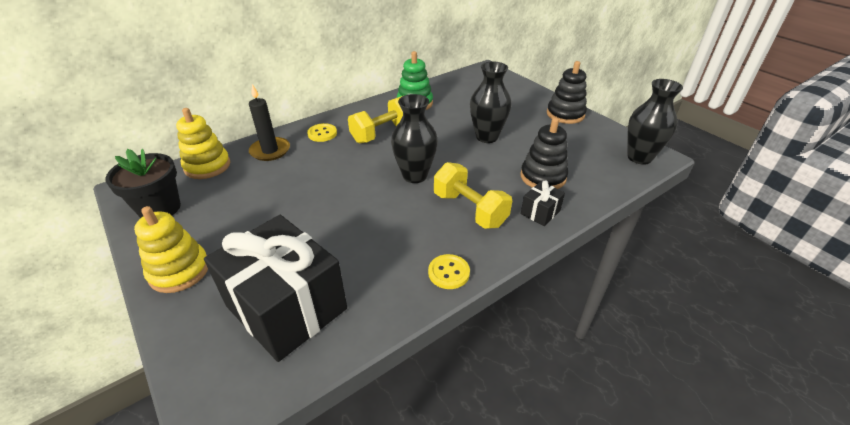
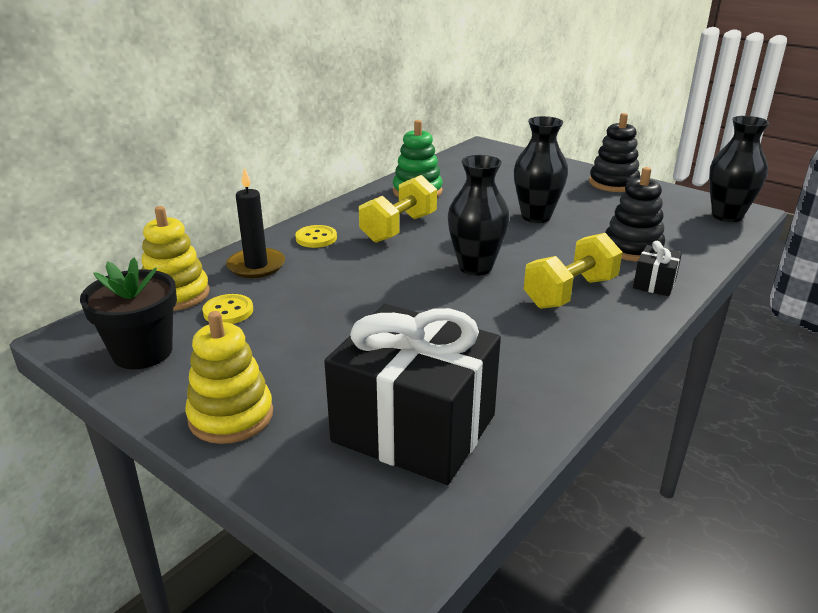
camera: 15 degrees left, 10 degrees down
yellow button [428,254,470,289] -> yellow button moved to [202,294,253,324]
yellow dumbbell [434,162,512,229] -> yellow dumbbell turned 75 degrees counterclockwise [524,233,622,309]

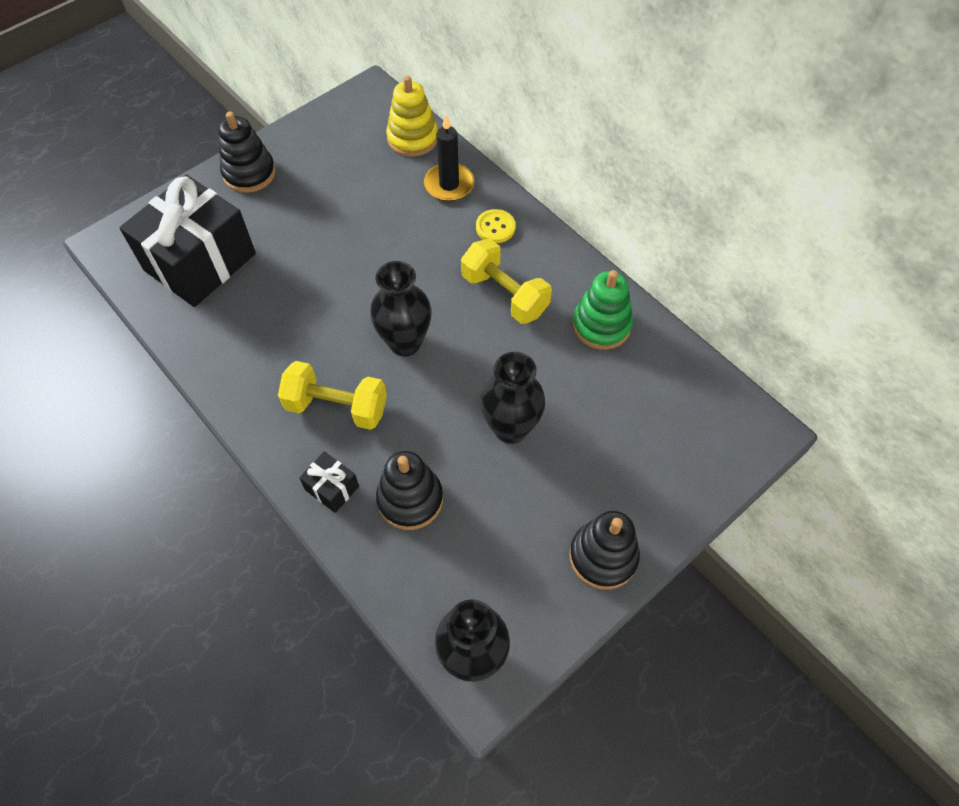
camera: 100 degrees right, 30 degrees up
black flower pot [80,257,177,369] -> none
yellow stacking toy [185,311,273,444] -> black stacking toy [218,112,276,193]
yellow button [202,294,253,324] -> none
yellow dumbbell [524,233,622,309] -> yellow dumbbell turned 45 degrees counterclockwise [278,361,387,430]

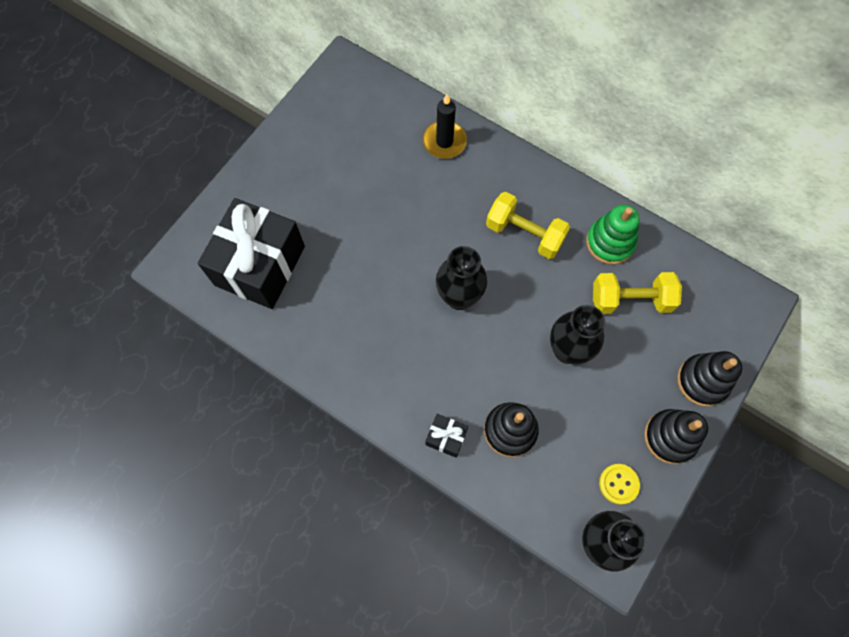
camera: 15 degrees left, 10 degrees up
black stacking toy [218,112,276,193] -> black stacking toy moved to [677,351,742,407]
yellow dumbbell [278,361,387,430] -> yellow dumbbell moved to [593,272,682,314]
yellow stacking toy [386,75,438,157] -> none
yellow button [476,209,516,243] -> yellow button moved to [599,464,640,505]

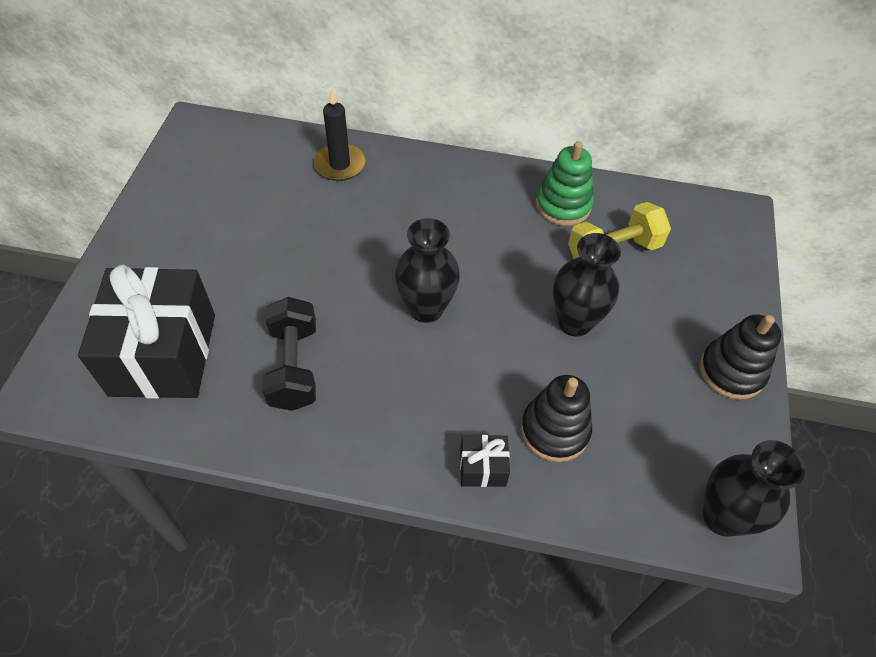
camera: 25 degrees left, 15 degrees down
yellow dumbbell [486,192,570,259] -> none
yellow button [599,464,640,505] -> none
black stacking toy [677,351,742,407] -> none
none -> black dumbbell [262,297,316,411]

